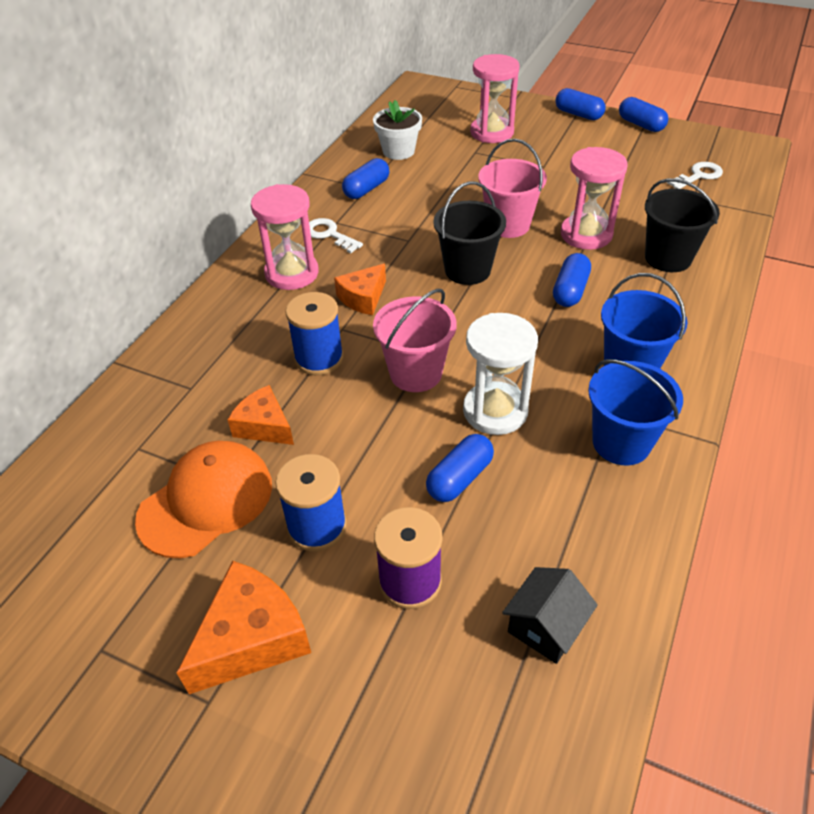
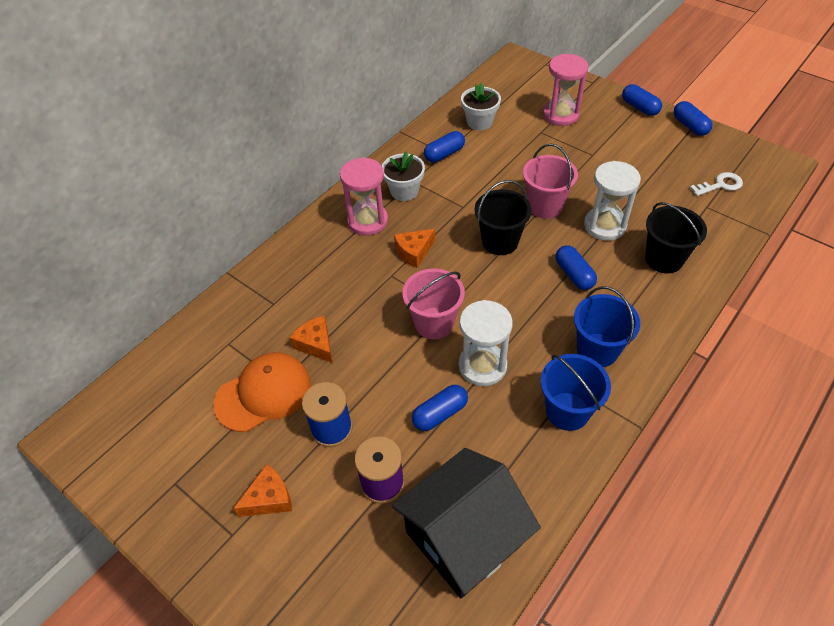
camera: 15 degrees right, 5 degrees up
orange cheese [176,561,311,694] -> orange cheese [233,464,292,517], size x0.65
blue spool [285,292,344,375] -> none
white key [309,218,363,253] -> white flower pot [382,151,425,201]
black house [502,567,598,664] -> black house [392,448,541,598], size x2.15
blue capsule [553,253,591,307] -> blue capsule turned 60 degrees counterclockwise [555,245,597,290]
pink hourglass [561,147,628,250] -> white hourglass [584,161,641,241]

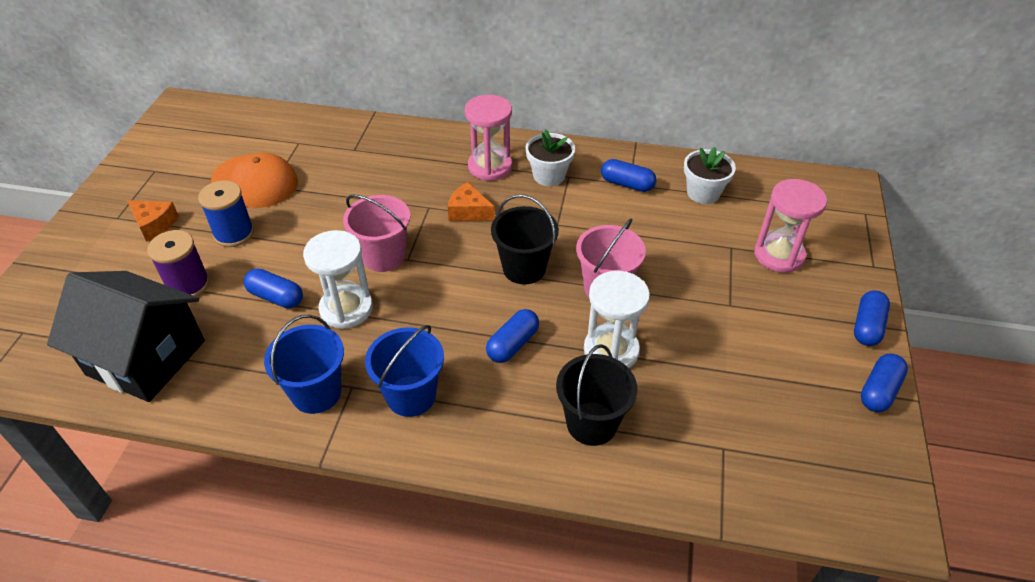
camera: 60 degrees right, 5 degrees down
orange cheese [289,316,333,363] -> none
white key [690,172,743,196] -> none

